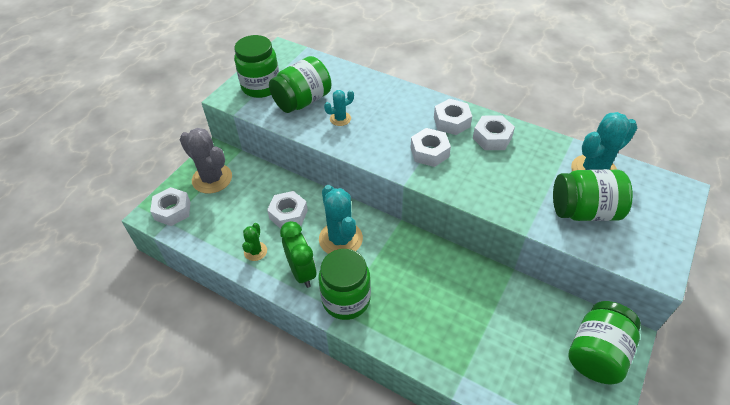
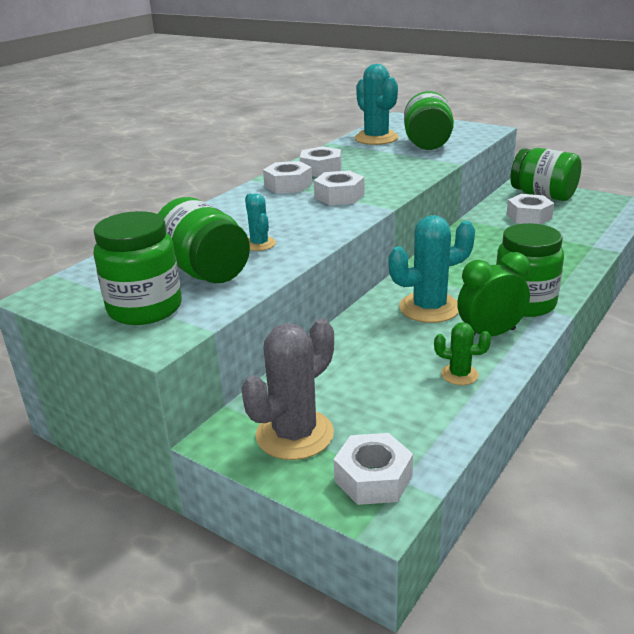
camera: 85 degrees left, 20 degrees down
white nut [267,191,308,229] -> white nut moved to [507,194,554,224]

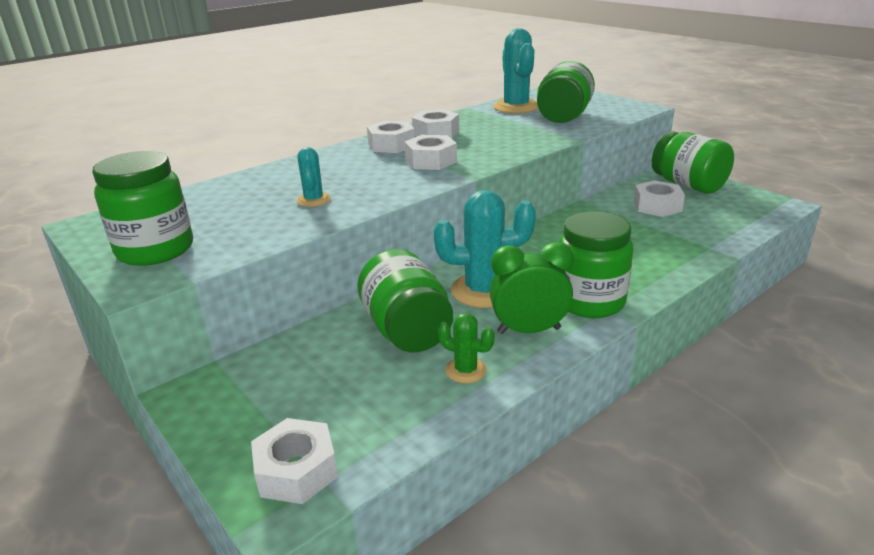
camera: 15 degrees right, 0 degrees up
green jar [158,197,250,283] -> green jar moved to [357,249,453,352]
grey cactus [241,319,334,460] -> none

